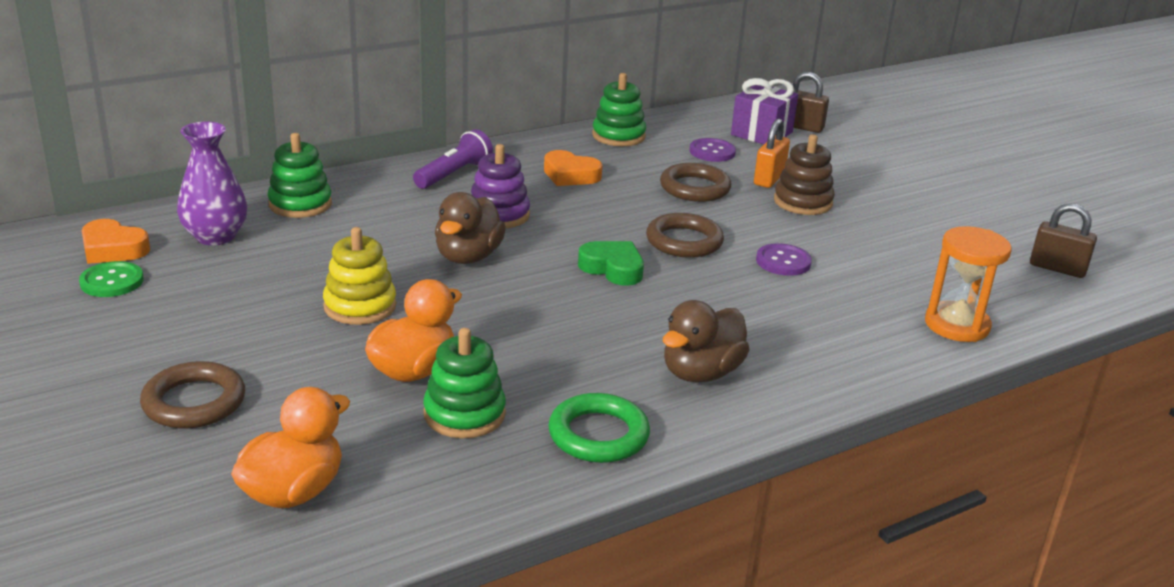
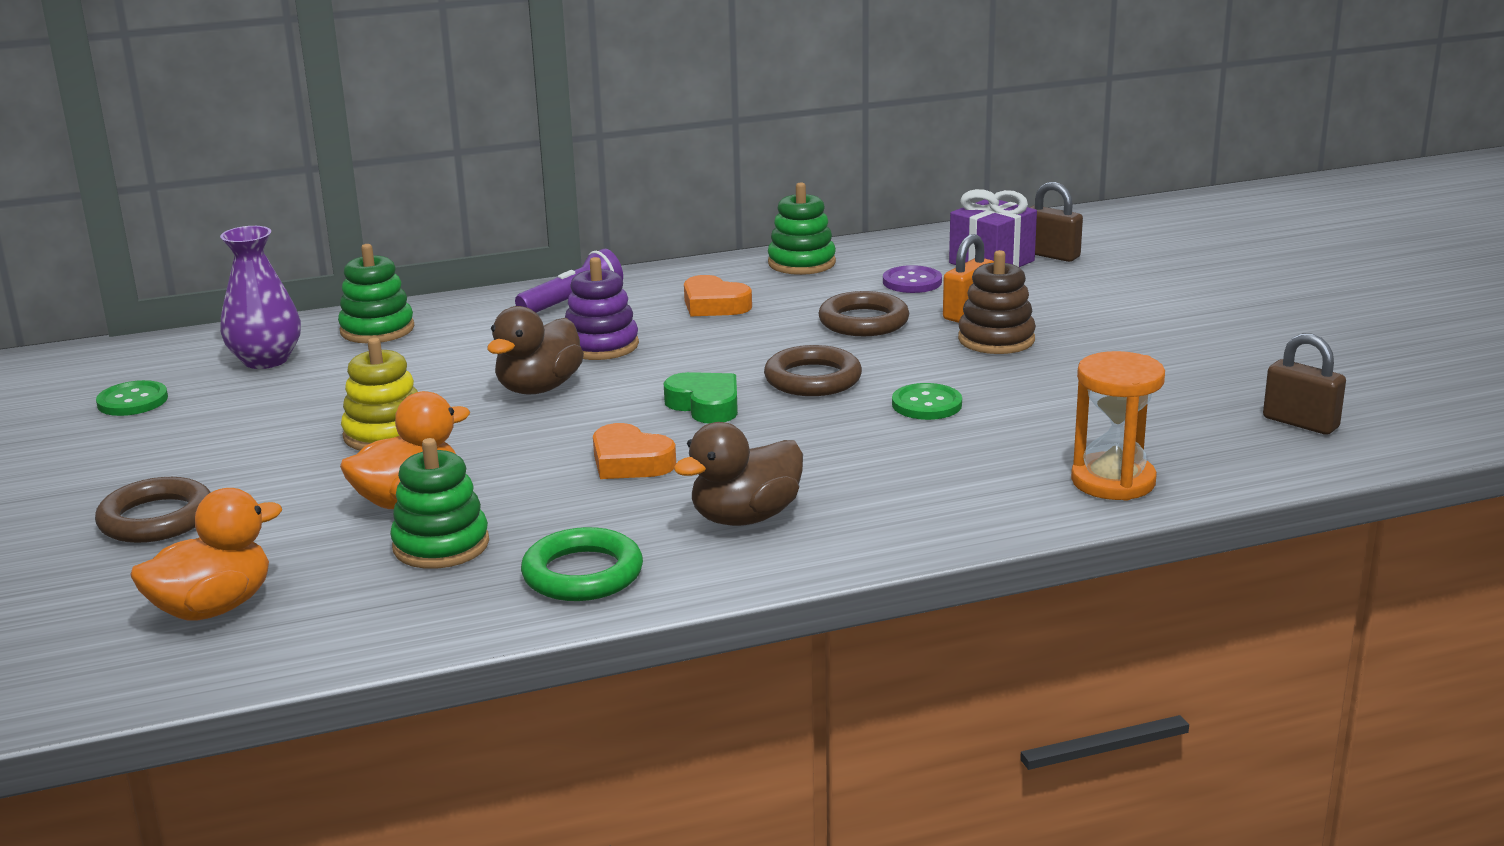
camera: 15 degrees right, 5 degrees down
orange heart [82,219,150,264] -> orange heart moved to [593,423,676,479]
purple button [756,243,812,276] -> green button [892,383,962,420]

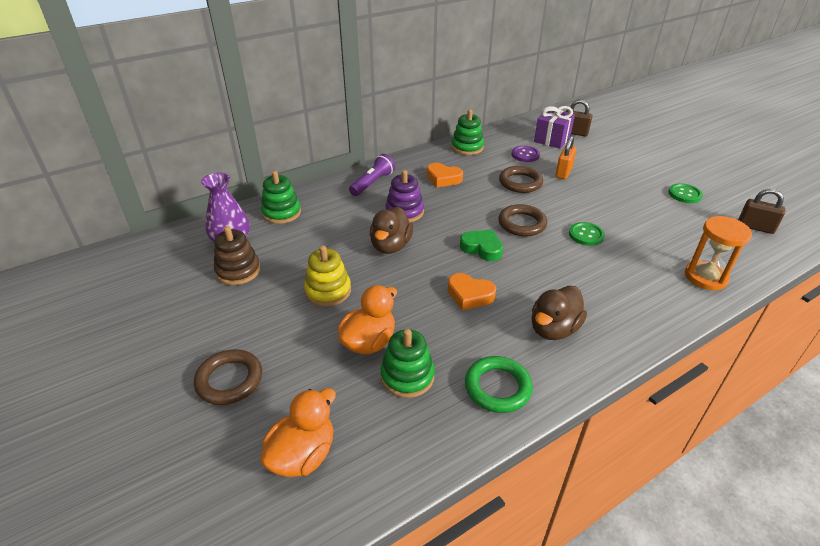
camera: 15 degrees left, 15 degrees up
green button [96,380,168,416] -> green button moved to [669,183,703,203]
brown stacking toy [958,250,1036,354] -> brown stacking toy moved to [214,226,261,285]

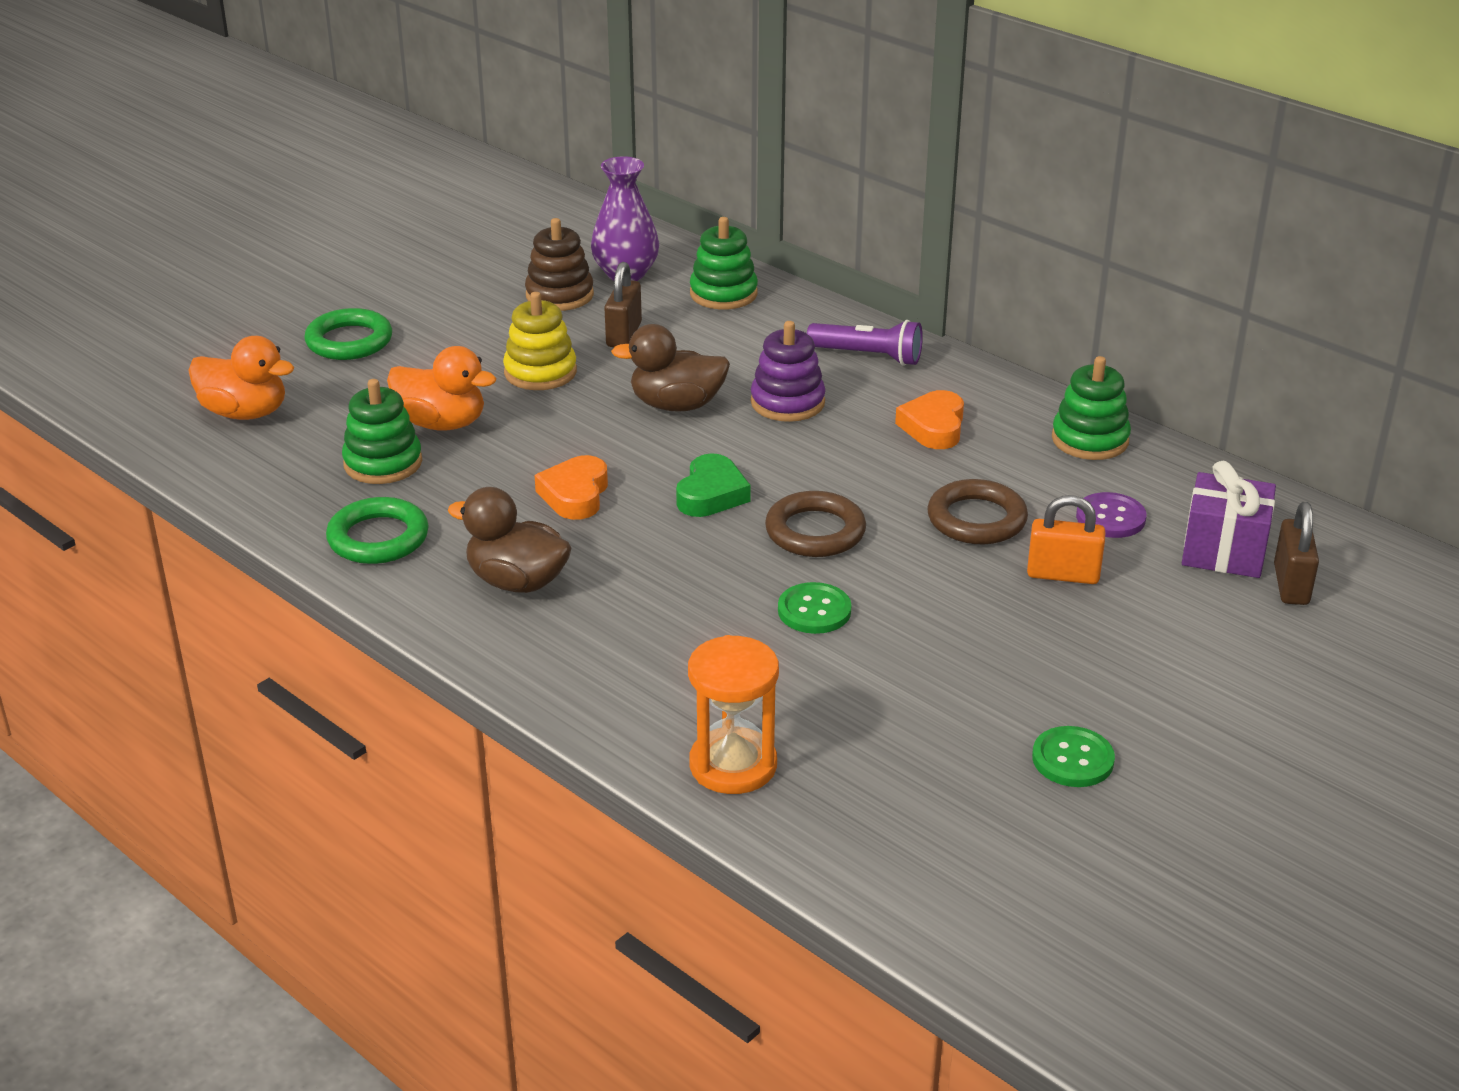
camera: 75 degrees right, 5 degrees down
brown ring [194,349,262,405] -> green ring [304,308,392,360]
brown padlock [738,189,785,234] -> brown padlock moved to [604,262,642,347]

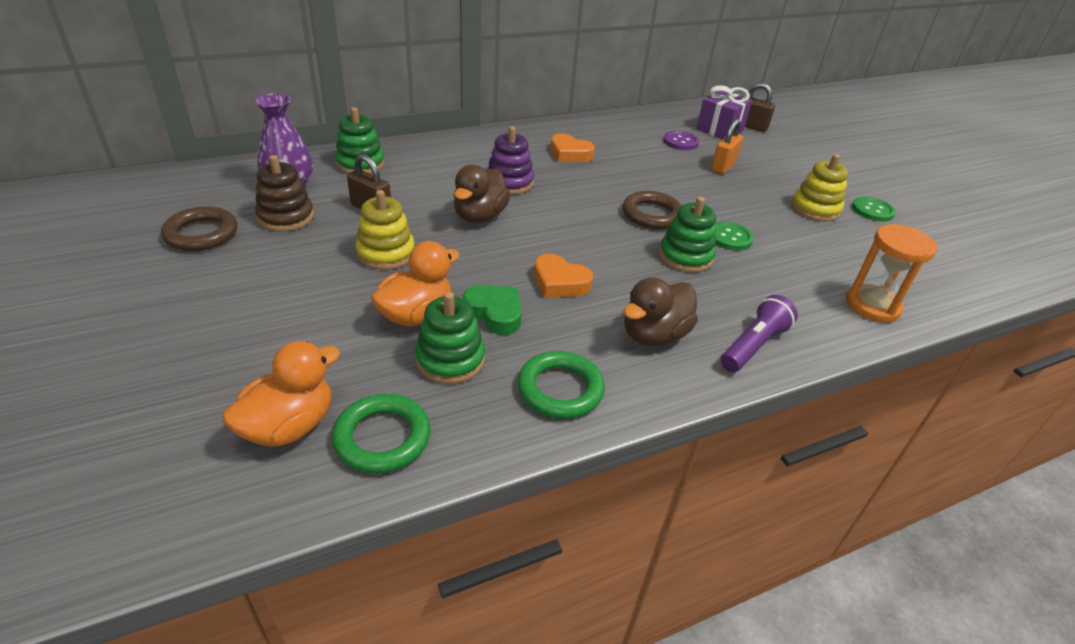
camera: 70 degrees left, 5 degrees up
green ring [304,308,392,360] -> green ring moved to [332,394,431,473]
green heart [676,453,751,517] -> green heart moved to [463,285,522,335]
purple flashlight [807,320,923,366] -> purple flashlight moved to [721,295,798,372]
brown ring [927,479,1028,544] -> brown ring moved to [161,206,237,251]
green stacking toy [1052,356,1131,460] -> green stacking toy moved to [659,197,716,272]
none -> yellow stacking toy [792,154,849,221]

